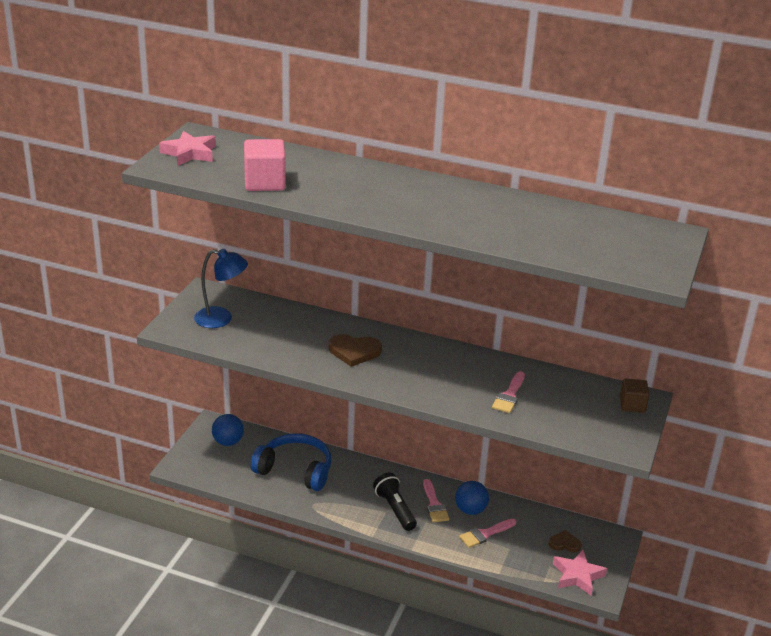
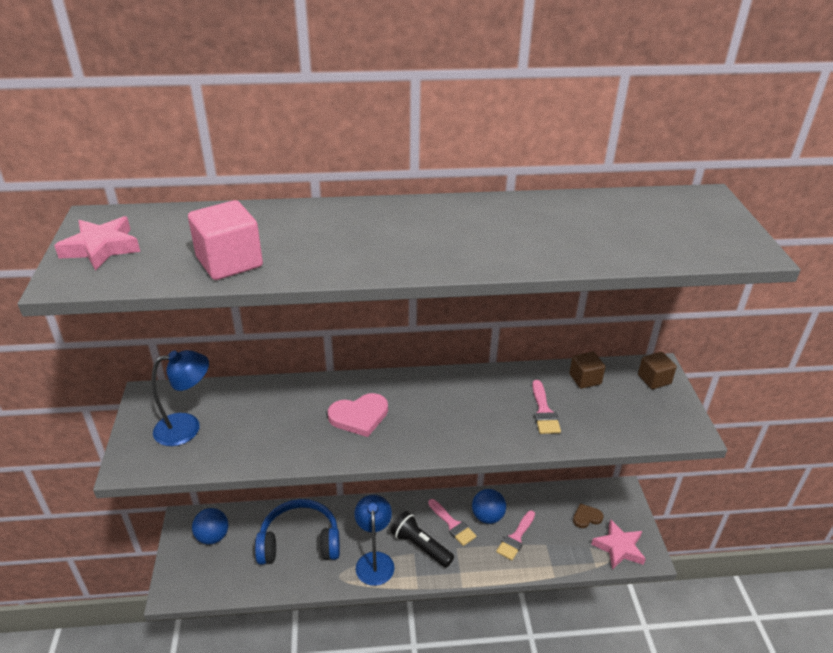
camera: 25 degrees left, 5 degrees up
brown heart [329,334,382,367] -> pink heart [328,393,388,437]
none -> blue lamp [354,495,394,586]
none -> brown cube [569,352,606,389]

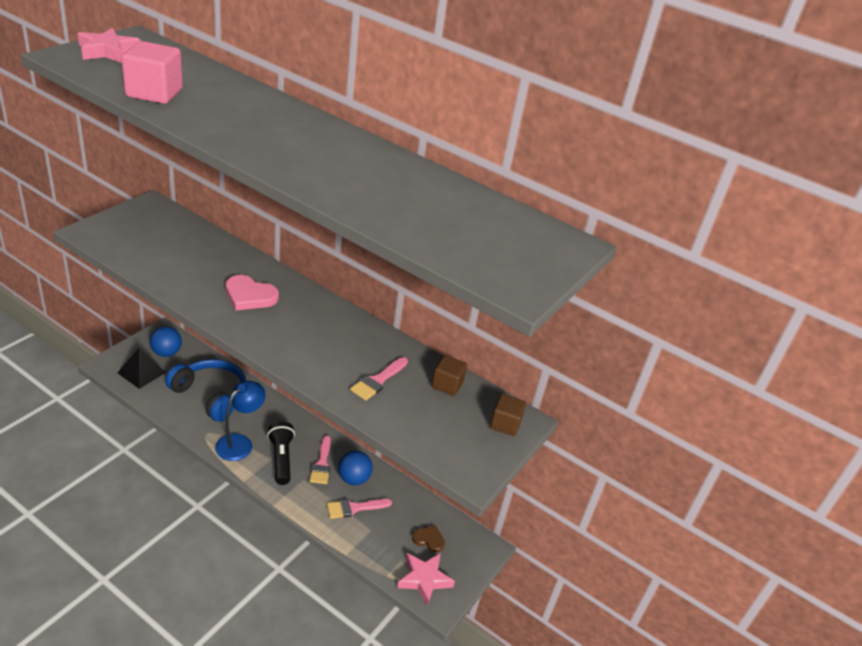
camera: 35 degrees right, 0 degrees up
blue lamp [151,350,209,446] -> none
none -> black pyramid [117,348,166,389]

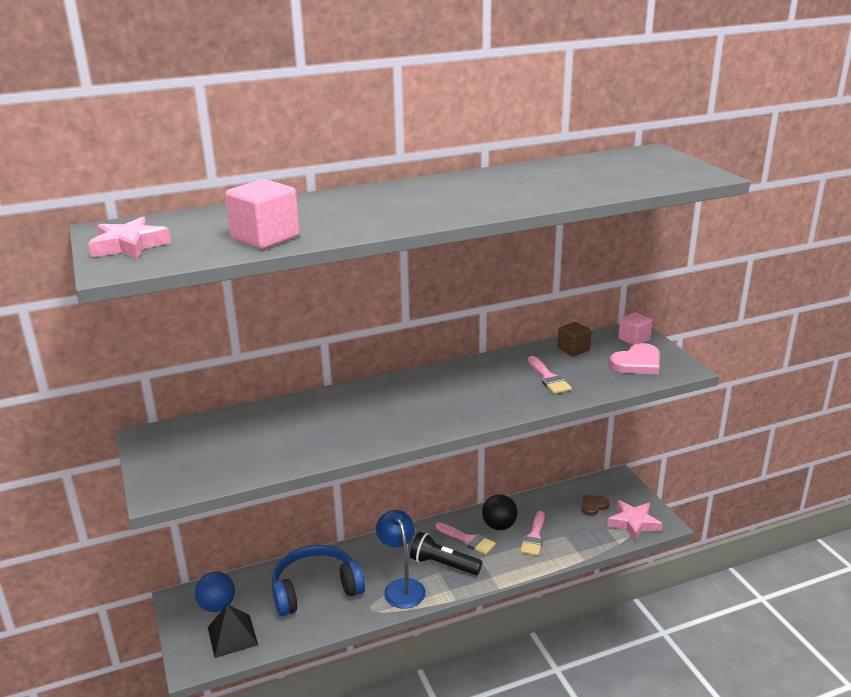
camera: 50 degrees left, 10 degrees down
pink heart [226,275,279,311] -> pink heart moved to [609,343,660,374]
blue ball [338,450,373,485] -> black ball [482,494,518,530]
brown cube [490,394,526,436] -> pink cube [618,312,653,345]

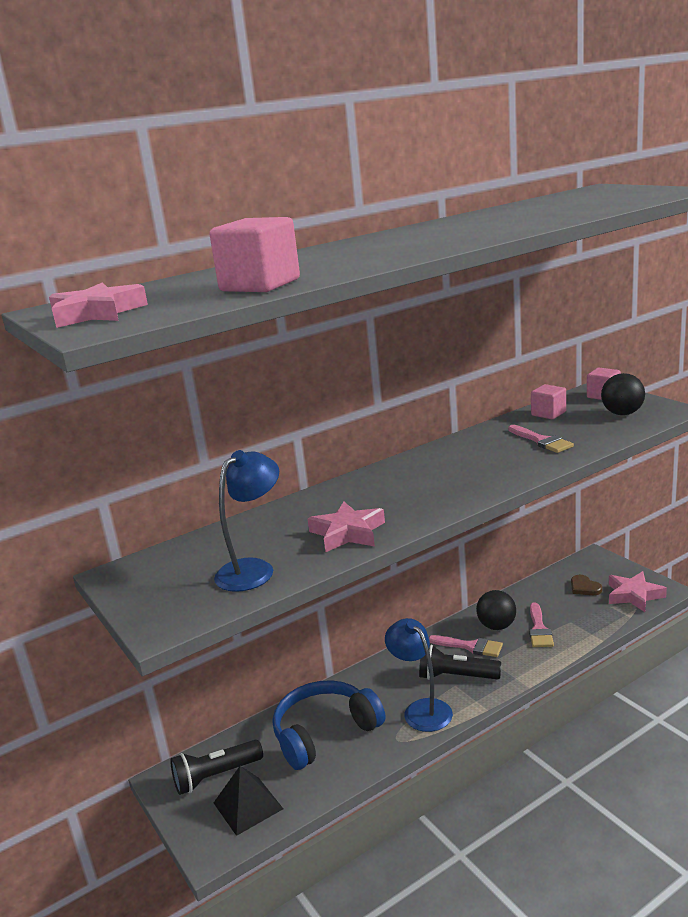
camera: 10 degrees left, 5 degrees down
blue ball [195,571,235,612] -> black flashlight [170,740,263,795]
brown cube [557,322,592,356] -> pink cube [531,384,566,419]
brown heart [581,495,610,516] -> brown heart turned 75 degrees counterclockwise [571,575,602,595]
pink heart [609,343,660,374] -> black ball [601,373,645,415]
none -> blue lamp [214,450,279,592]
none -> pink star [308,502,385,552]

